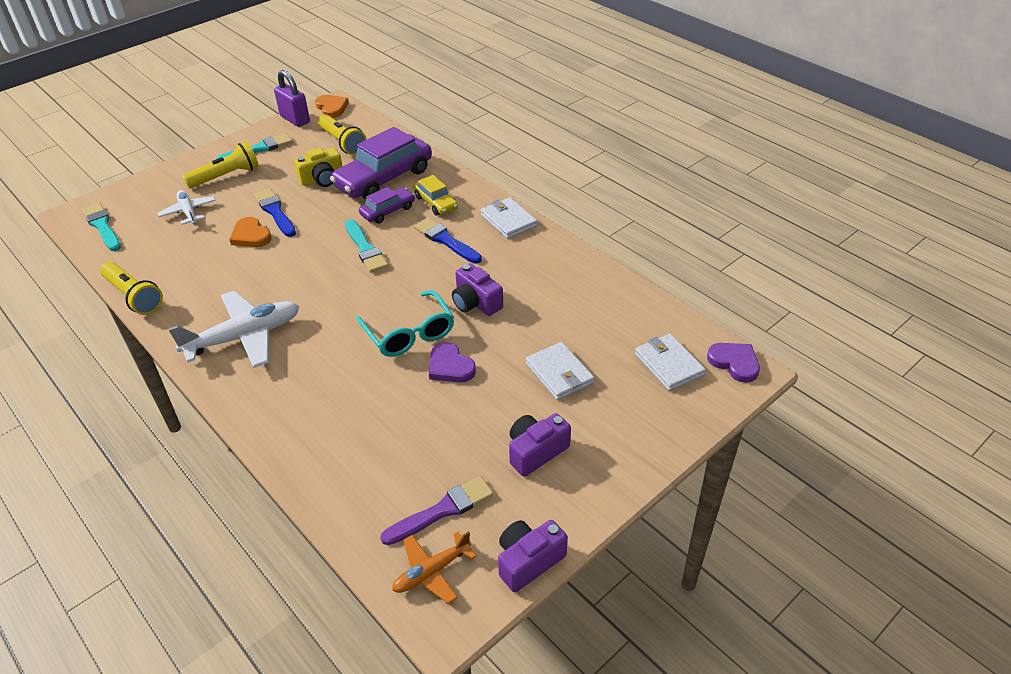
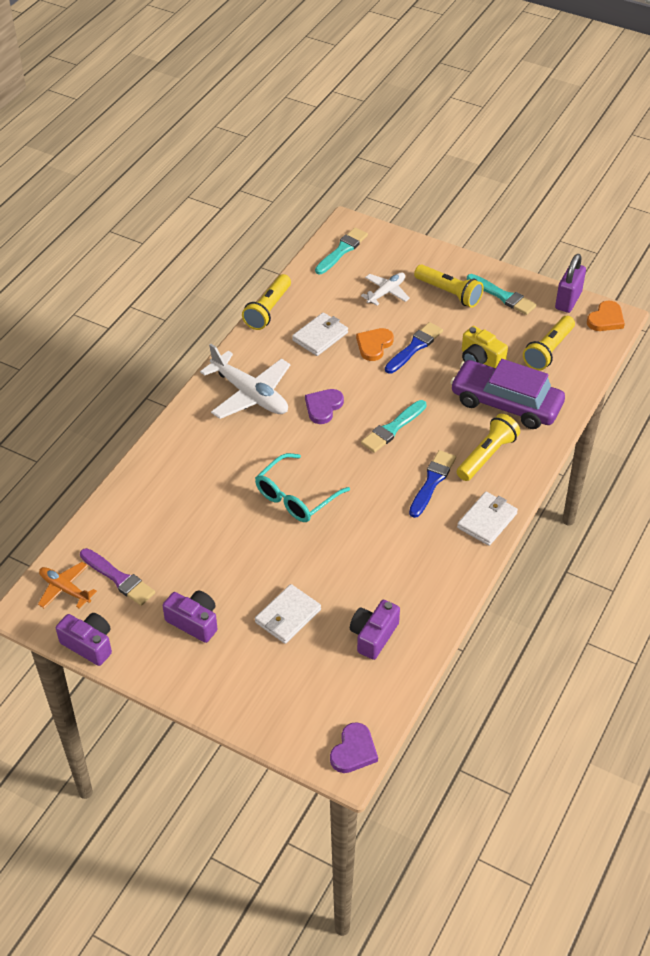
camera: 70 degrees right, 5 degrees up
purple car [359,187,415,224] -> none
yellow car [413,175,458,216] -> yellow flashlight [457,414,520,481]
purple heart [429,342,476,383] -> purple heart moved to [305,389,344,424]
purple camera [452,263,503,316] -> purple camera moved to [350,600,400,660]
white wallet [635,334,706,391] -> white wallet moved to [292,312,348,356]

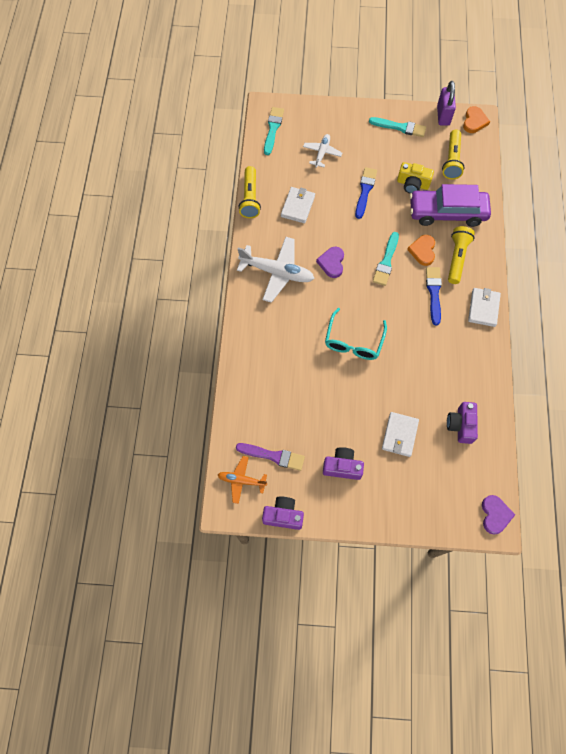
camera: 25 degrees left, 20 degrees up
orange heart [356,328,394,361] -> orange heart moved to [407,235,435,266]
yellow flashlight [414,265,484,308] -> none

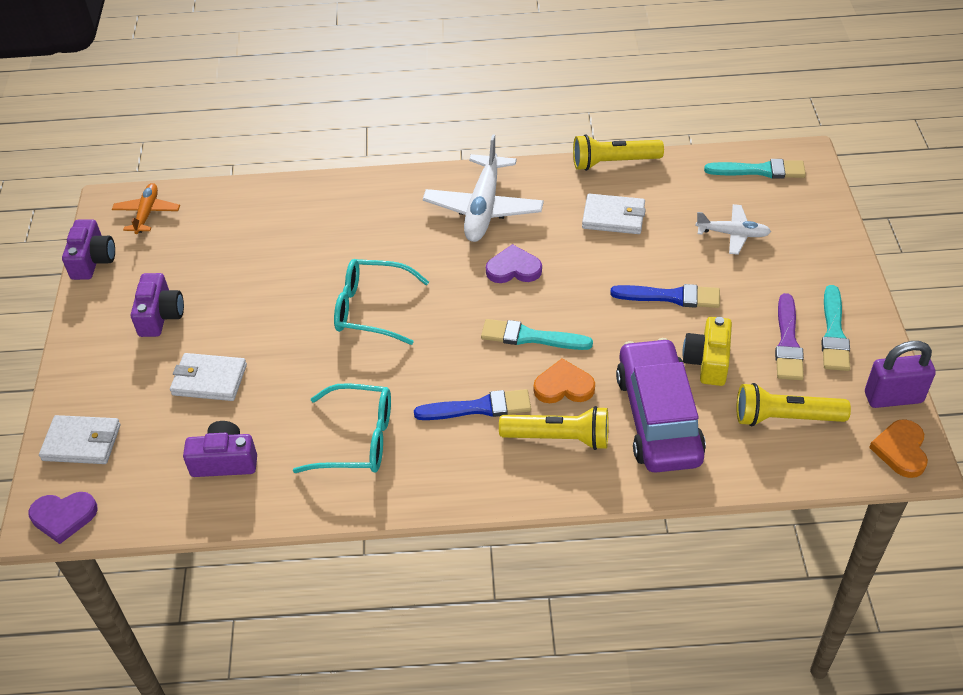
camera: 85 degrees right, 20 degrees down
purple brush [236,443,305,471] -> purple brush moved to [775,293,804,380]
orange heart [463,106,490,133] -> orange heart turned 90 degrees clockwise [869,419,928,478]
white wallet [468,288,501,327] -> white wallet moved to [39,415,121,464]
none -> turquoise glasses [293,383,391,473]

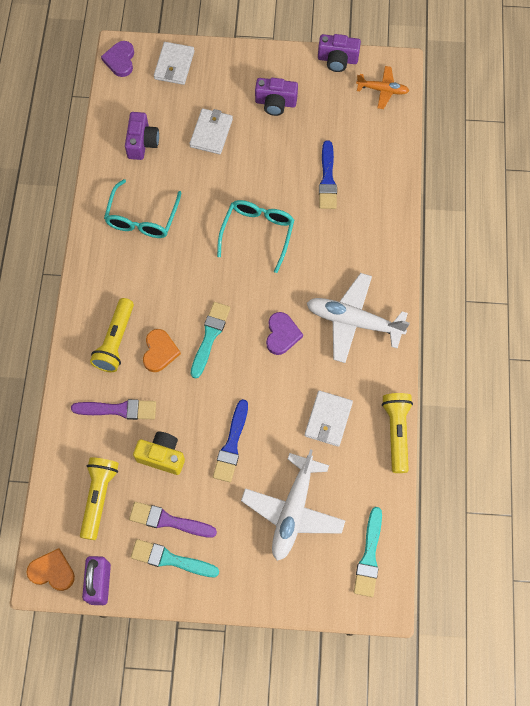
camera: 95 degrees right, 20 degrees up
blue brush [414,389,531,420] -> blue brush moved to [319,140,337,209]
purple car [616,338,706,473] -> purple brush [71,399,156,420]
white plane [695,204,771,255] -> white plane [241,449,345,561], size x1.75

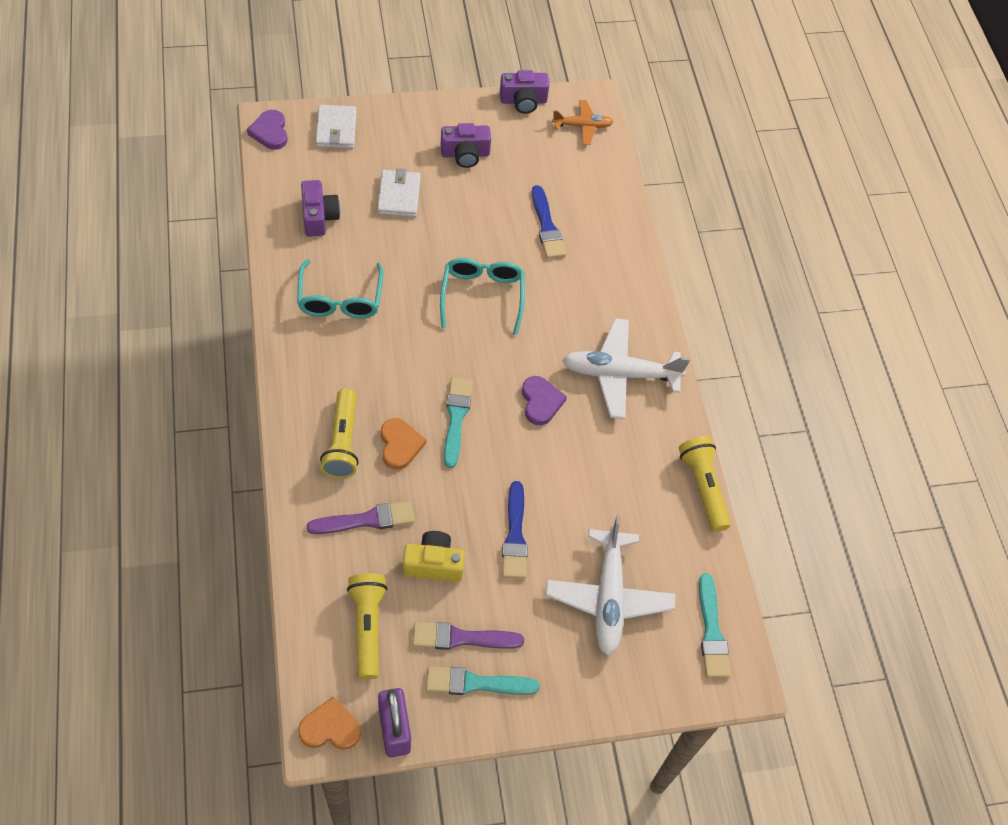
camera: 20 degrees left, 10 degrees down
white wallet [304,391,353,447] -> none

